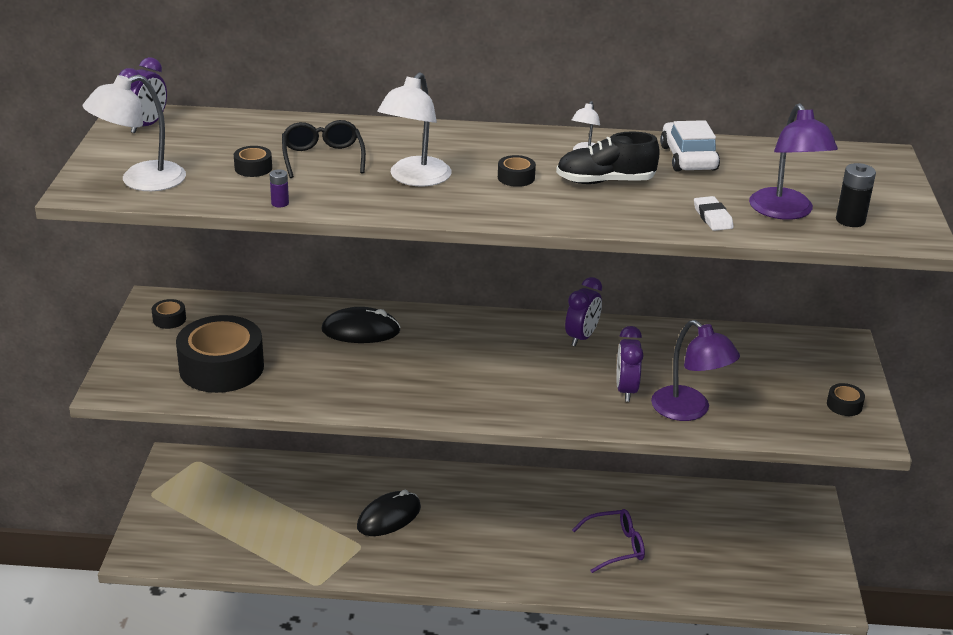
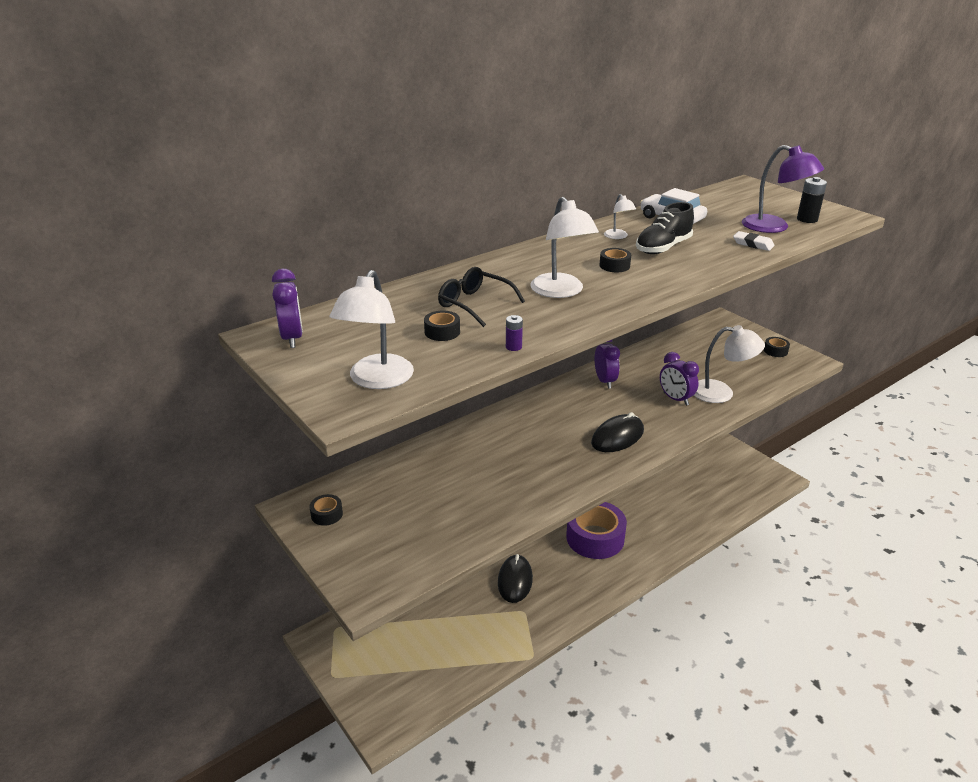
camera: 40 degrees left, 0 degrees up
black tape [176,315,264,393] -> none
black mouse [321,307,401,343] -> black mouse moved to [591,412,644,452]
purple glasses [572,509,645,573] -> none
purple lamp [651,320,740,421] -> white lamp [694,325,765,403]
none -> purple tape [566,502,627,559]

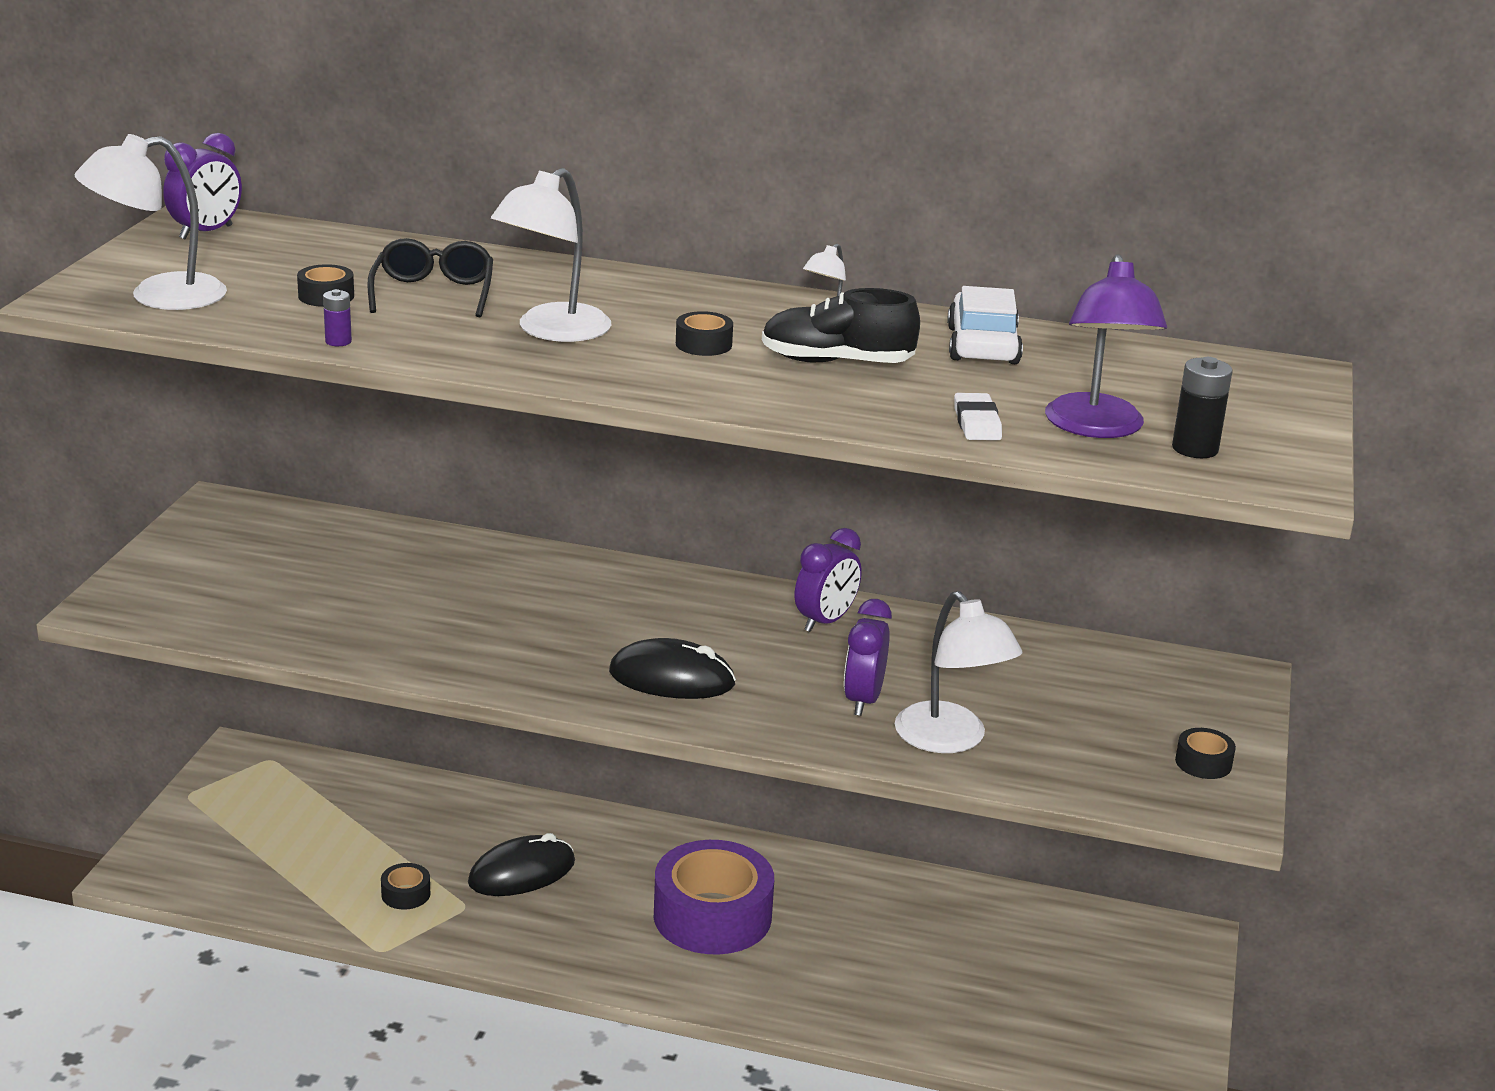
camera: 50 degrees right, 5 degrees down
black tape [309,494,343,526] -> black tape moved to [381,863,430,910]

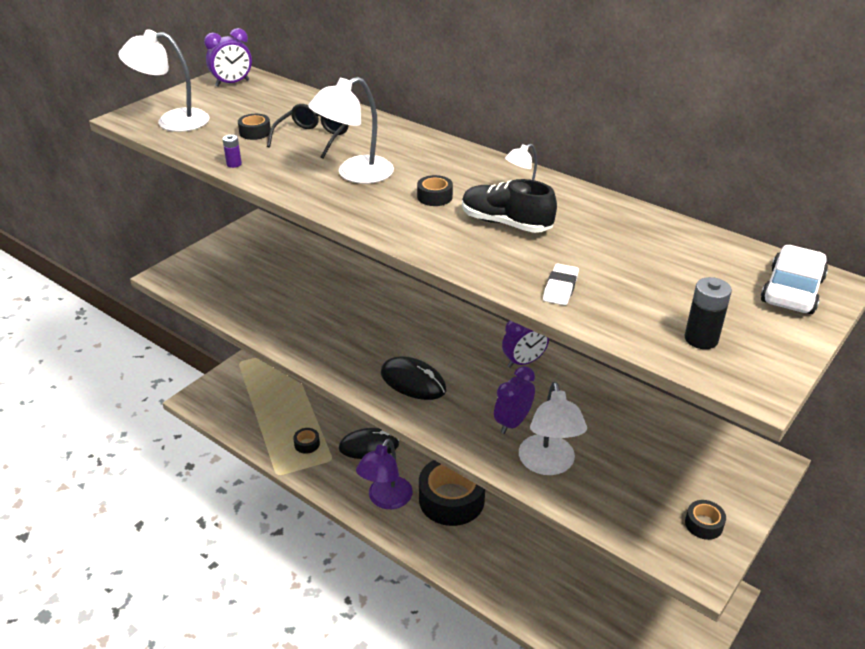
camera: 25 degrees right, 10 degrees up
purple tape [654,840,774,955] -> black tape [419,460,485,526]
white car [947,286,1023,364] -> white car moved to [761,245,828,314]
purple lamp [1045,254,1167,438] -> purple lamp moved to [356,438,413,509]

